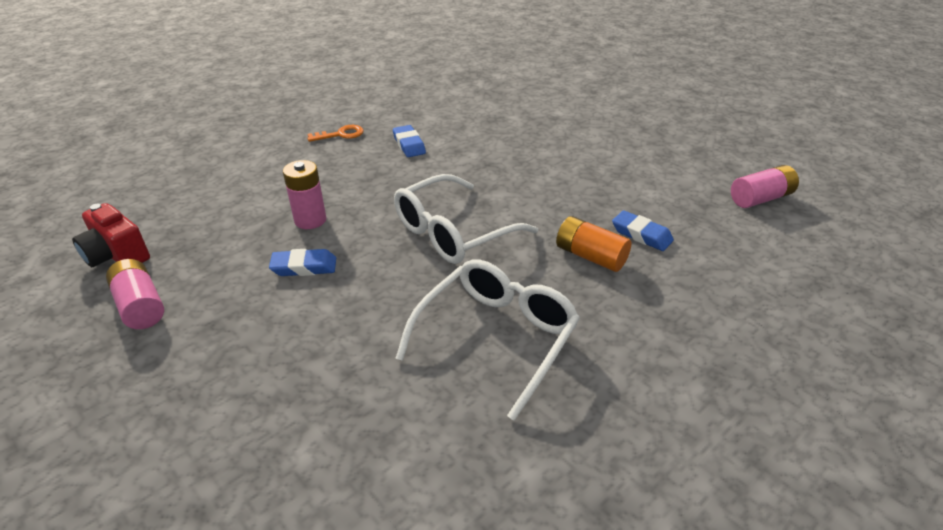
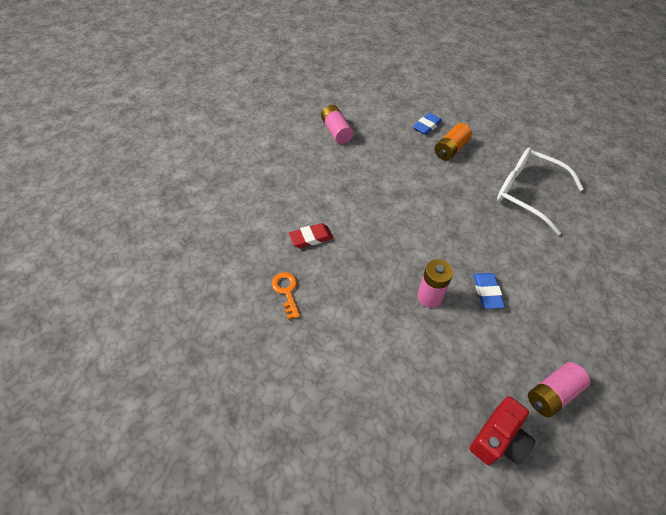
camera: 90 degrees left, 15 degrees up
blue eraser [393,125,426,157] -> red eraser [289,223,333,248]
white glasses [394,174,538,264] -> none
pink battery [731,165,799,208] -> pink battery moved to [321,105,354,144]

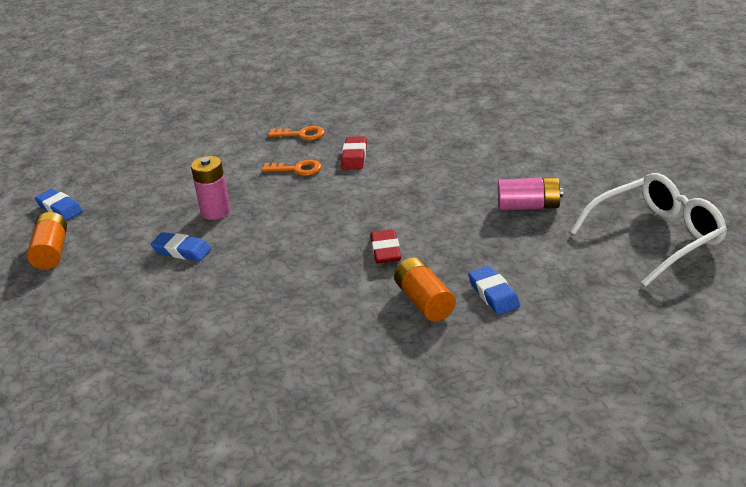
camera: 120 degrees right, 20 degrees down
red camera [470,396,535,465] -> blue eraser [35,189,83,221]
white glasses [497,148,584,235] -> white glasses moved to [570,173,727,286]
pink battery [528,362,590,417] -> orange battery [27,212,67,270]
none -> orange key [262,160,322,176]
none -> red eraser [371,229,401,264]

